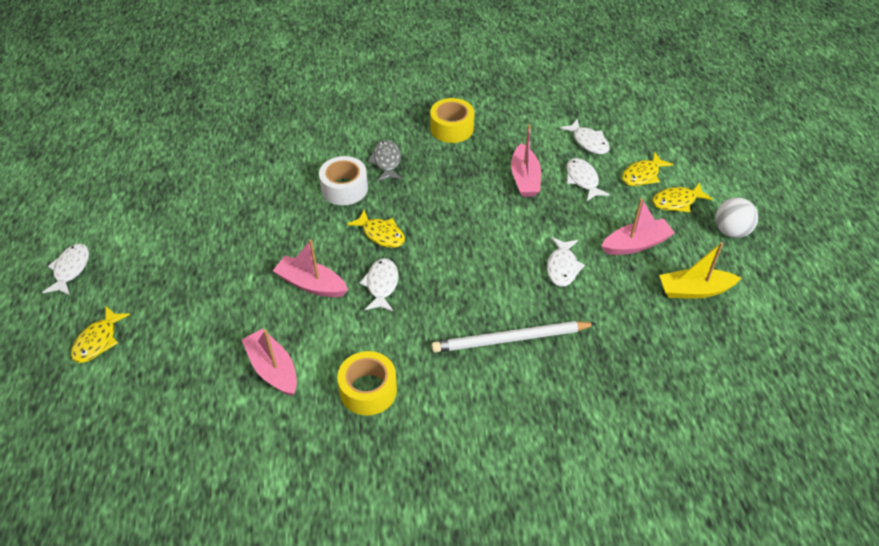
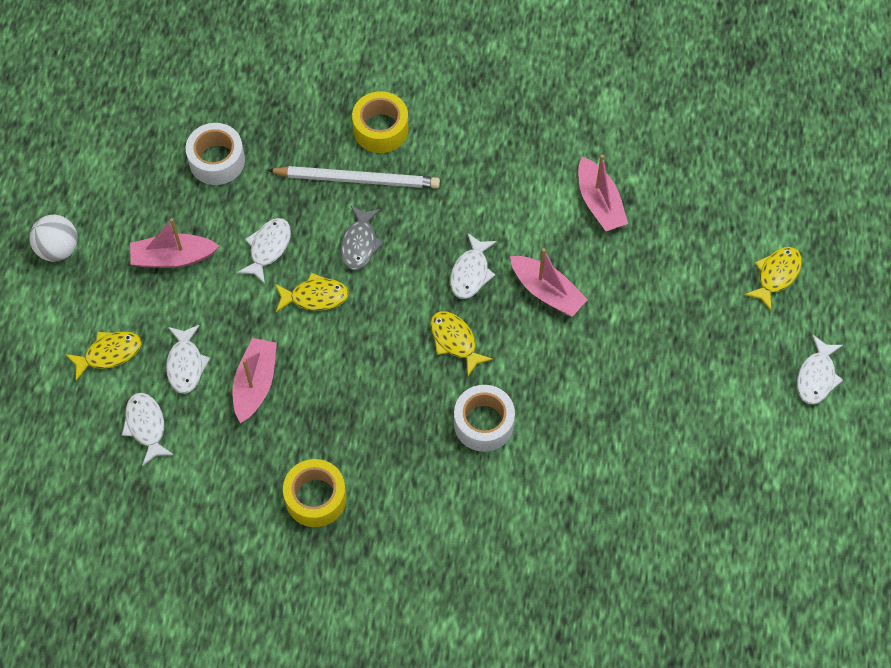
camera: 165 degrees left, 15 degrees up
yellow tape [337,351,397,416] -> yellow tape moved to [352,91,409,153]
grey fish [368,140,402,181] -> grey fish moved to [340,206,384,270]
yellow fish [652,182,713,212] -> yellow fish moved to [275,273,349,312]
yellow boat [659,242,741,299] -> none
none -> white tape [185,123,245,185]

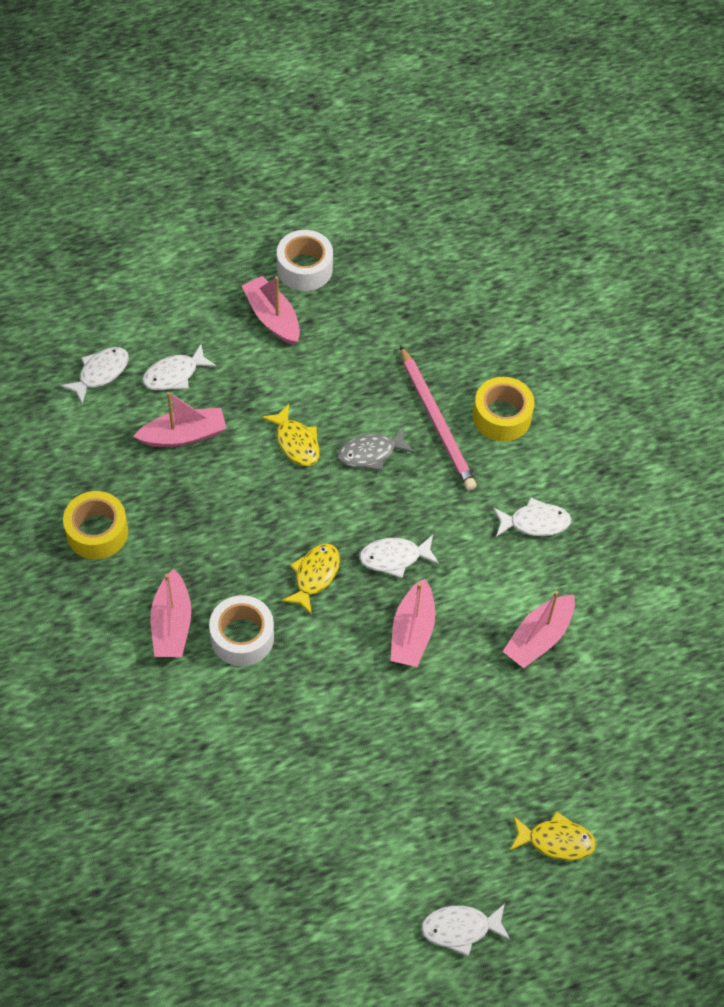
camera: 60 degrees right, 5 degrees down
white ball [29,215,78,262] -> none
yellow fish [65,331,142,381] -> none
white tape [185,123,245,185] -> white tape moved to [277,230,333,291]
white fish [237,218,291,284] -> white fish moved to [493,497,571,537]
white pencil [267,166,440,189] -> pink pencil [400,345,477,491]
none -> pink boat [151,569,191,657]

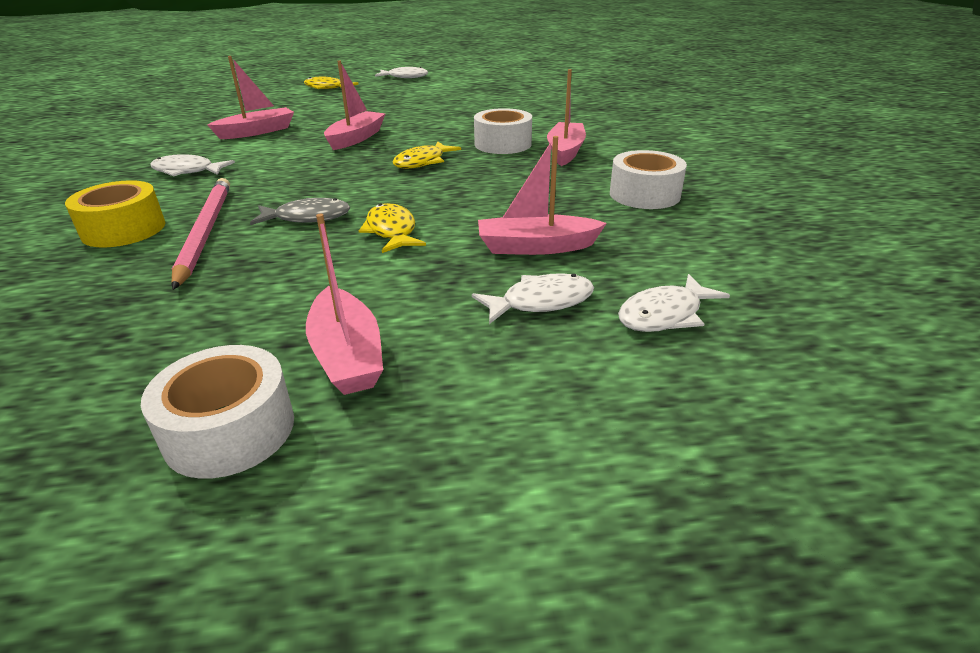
camera: 165 degrees left, 25 degrees down
yellow tape [63,491,128,559] -> white tape [610,150,687,209]
white fish [359,535,439,578] -> none

